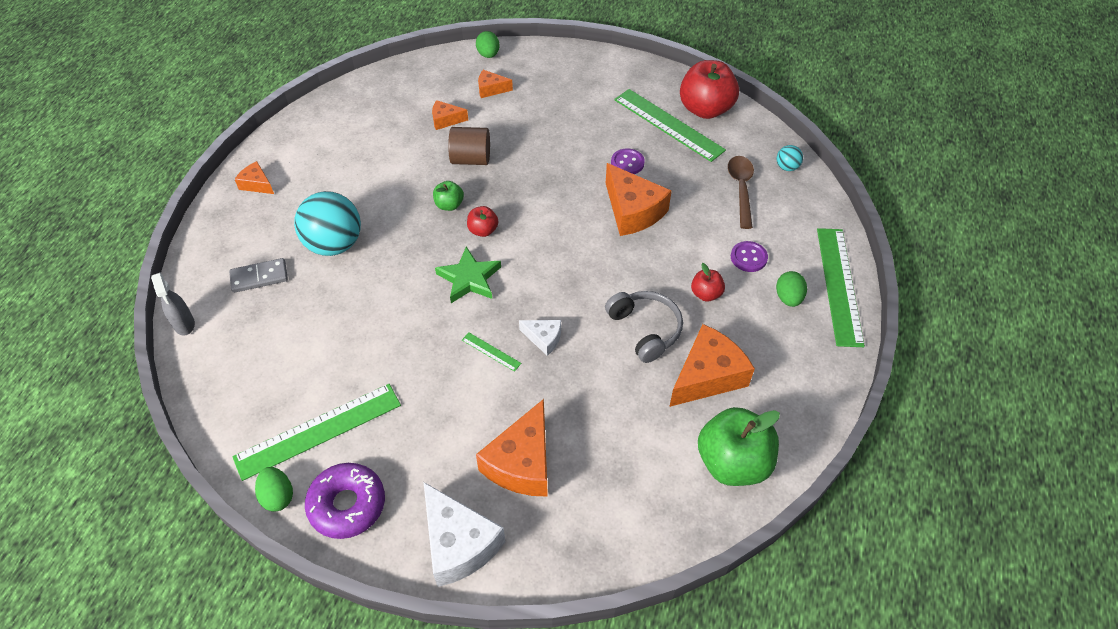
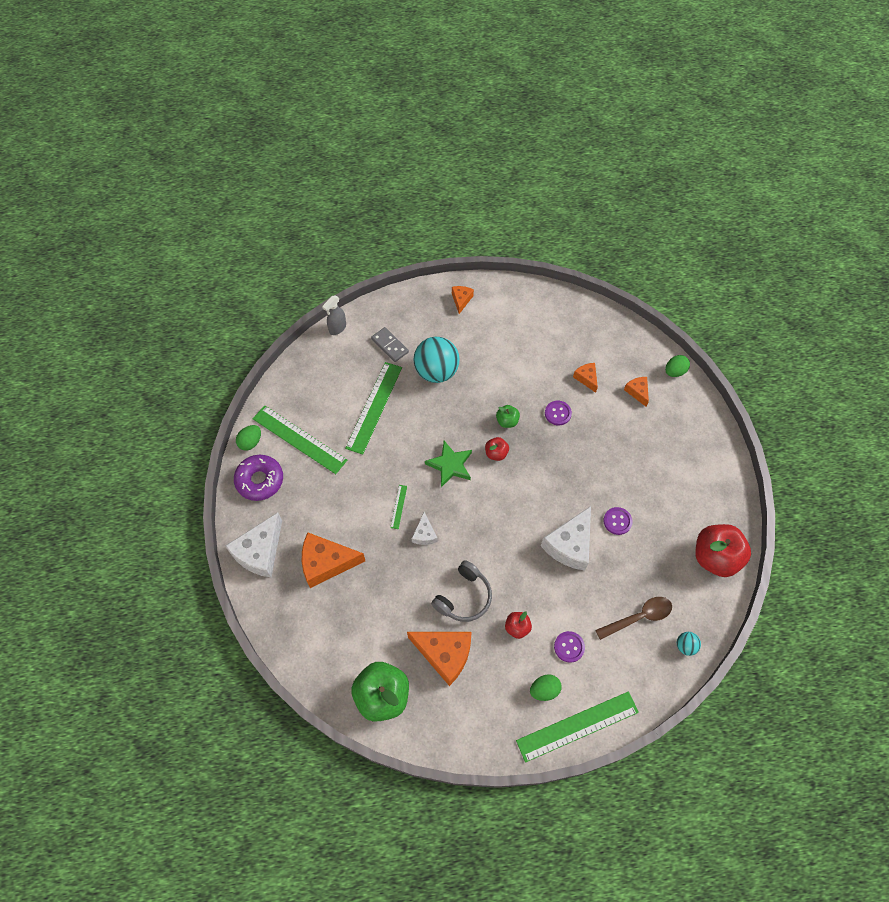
camera: 65 degrees right, 10 degrees up
brown cylinder [448,127,490,165] -> purple button [545,401,572,425]
orange cheese [606,163,672,236] -> white cheese [541,506,591,571]
green ruler [614,89,726,162] -> green ruler moved to [345,362,402,455]

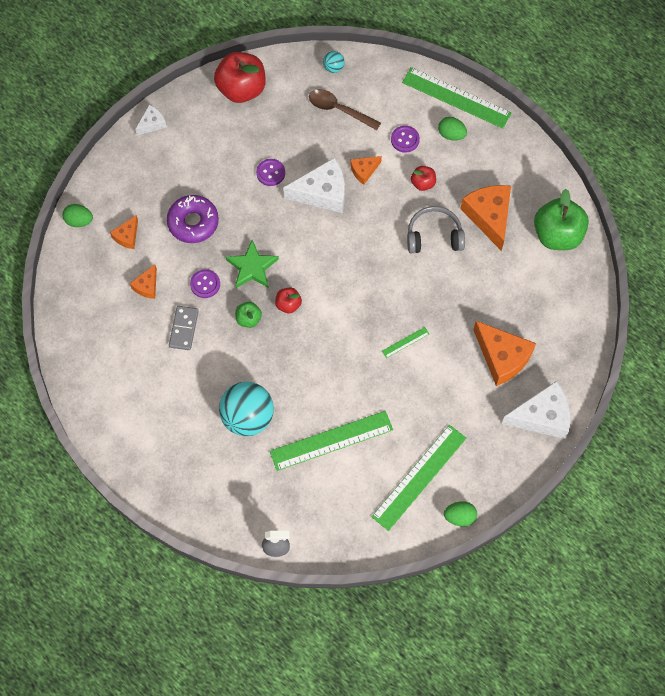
camera: 130 degrees left, 5 degrees up
purple donut [234,455,283,501] -> purple donut moved to [167,195,219,243]
green ruler [253,405,348,474] -> green ruler turned 45 degrees clockwise [371,425,466,531]
grey domino [371,327,409,362] -> grey domino moved to [169,306,199,350]
white cheese [412,512,438,545] -> white cheese moved to [135,105,167,135]
green star [425,441,472,487] -> green star moved to [226,240,279,288]
orange cheese [452,286,474,314] -> orange cheese moved to [350,156,382,185]

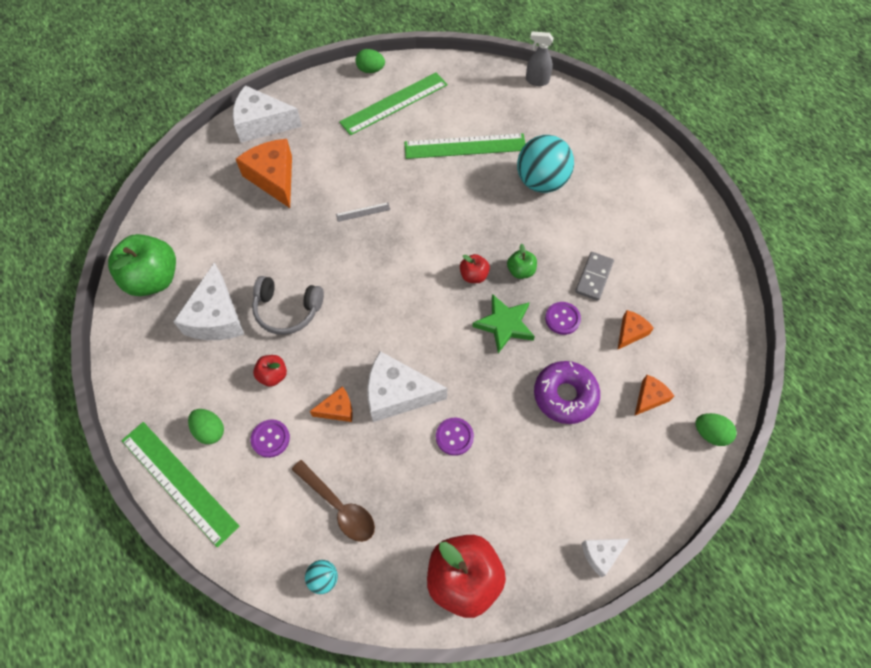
camera: 165 degrees left, 5 degrees down
green ruler [382,327,429,358] -> grey ruler [336,202,390,222]
orange cheese [460,185,511,251] -> white cheese [173,262,244,340]

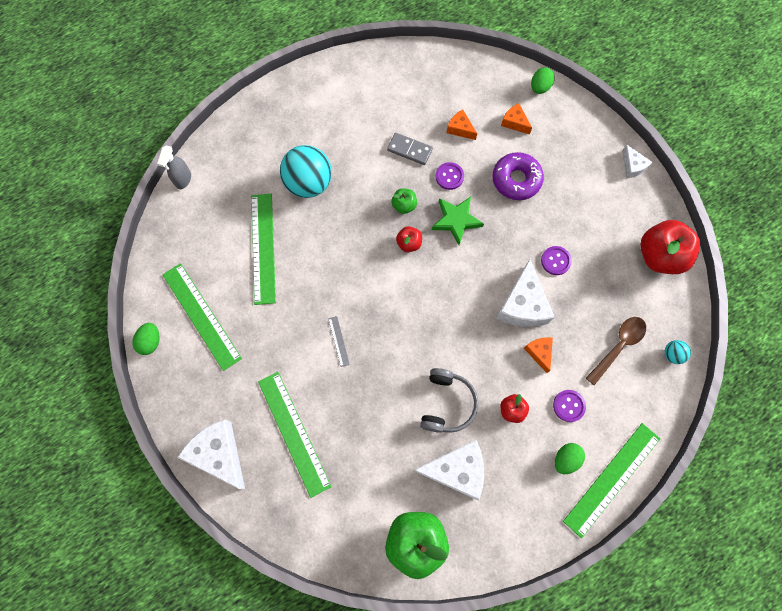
camera: 90 degrees left, 10 degrees up
white cheese [233,85,302,143] -> white cheese turned 135 degrees clockwise [177,419,245,489]
orange cheese [236,139,292,208] -> green ruler [258,372,332,498]

